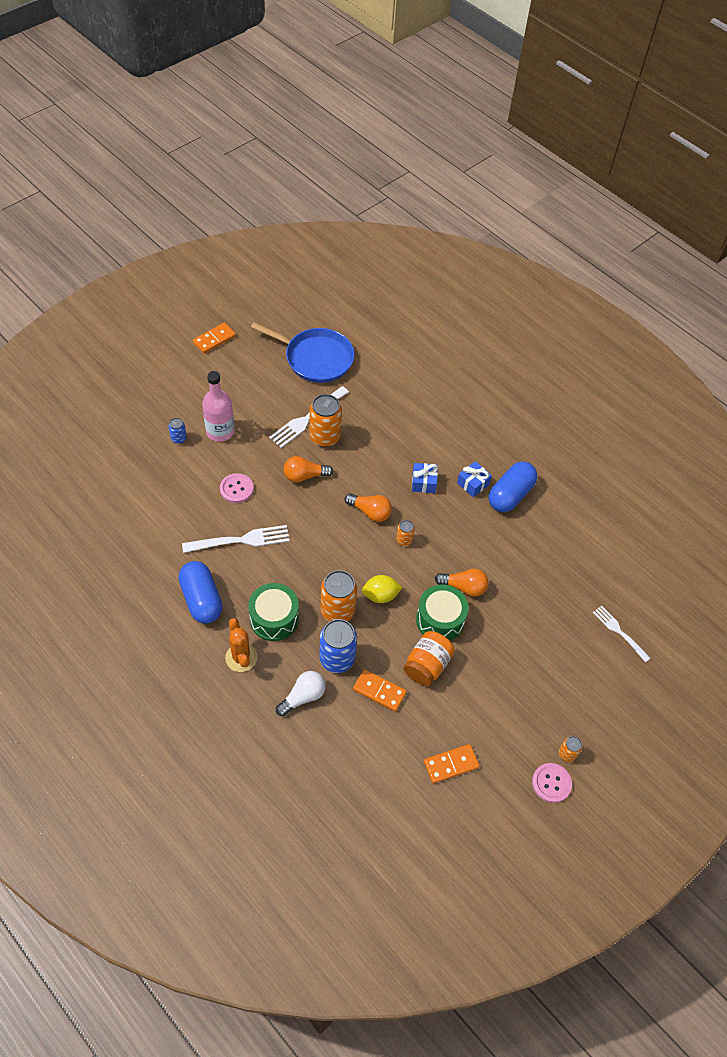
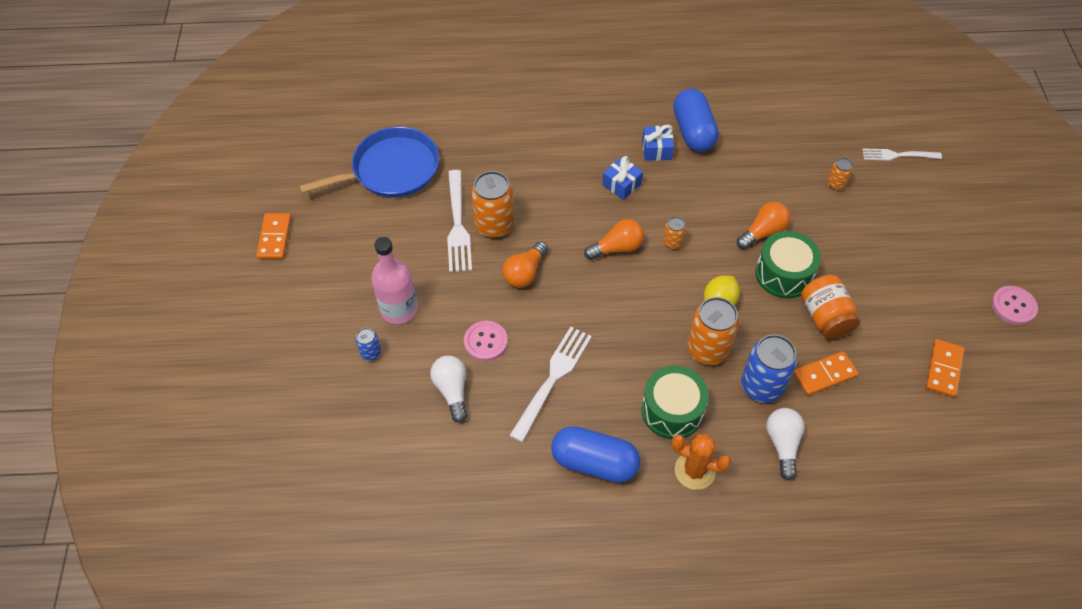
camera: 45 degrees left, 0 degrees up
orange can [559,736,582,762] -> orange can moved to [827,158,853,190]
none -> white light bulb [430,356,467,423]

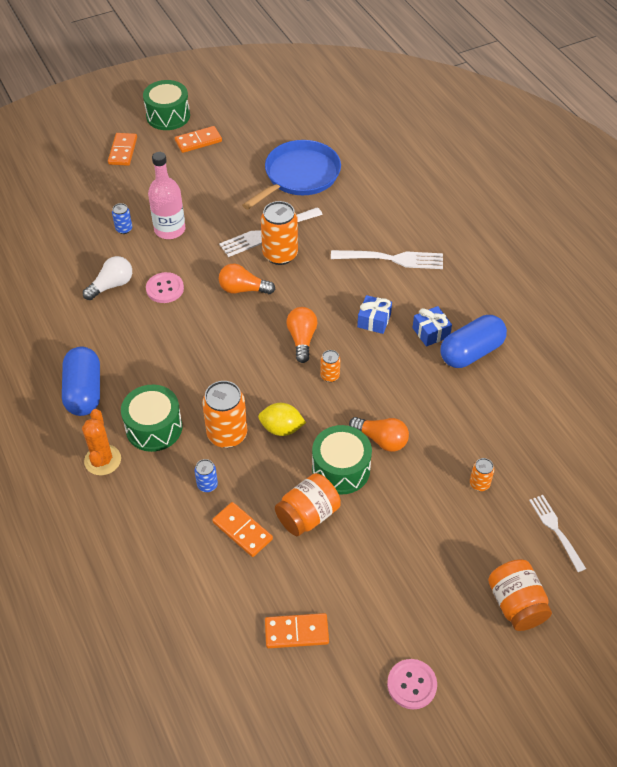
camera: 65 degrees right, 5 degrees down
blue pan [299,127,439,197] -> blue pan turned 90 degrees counterclockwise [242,140,341,210]
white fork [509,327,592,443] -> white fork moved to [331,250,443,269]
orange light bulb [584,219,644,260] -> orange light bulb turned 135 degrees counterclockwise [286,307,317,363]
blue can [741,334,797,403] -> blue can [194,459,218,492], size x0.50
white light bulb [766,408,805,480] -> none
none -> orange domino [108,133,137,166]
none -> green drum [143,80,190,130]
none -> orange jar [488,559,552,631]

